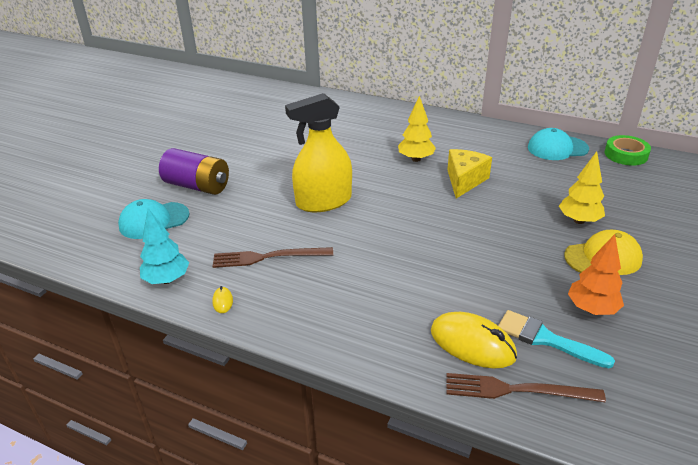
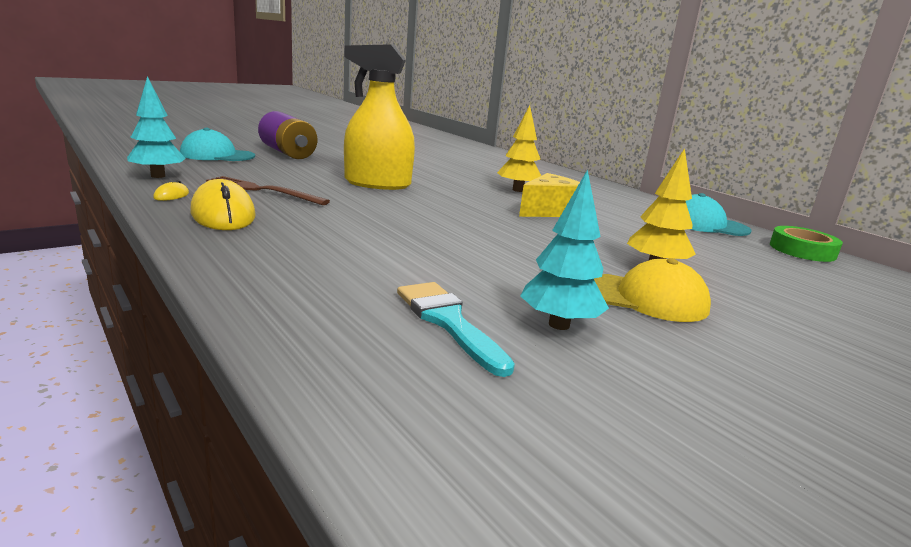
camera: 25 degrees right, 15 degrees down
yellow mouse [431,312,517,368] -> yellow mouse moved to [190,179,256,230]
brown fork [446,373,606,403] -> none
orange tree [568,234,624,315] -> turquoise tree [520,169,609,330]

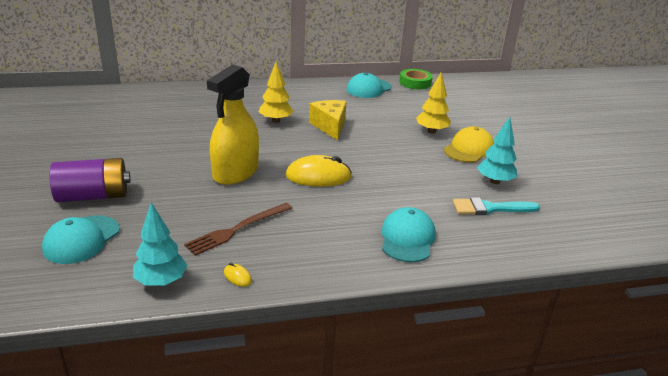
camera: 65 degrees left, 10 degrees up
yellow mouse [190,179,256,230] -> yellow mouse moved to [285,155,352,187]
none -> turquoise cap [381,207,436,262]

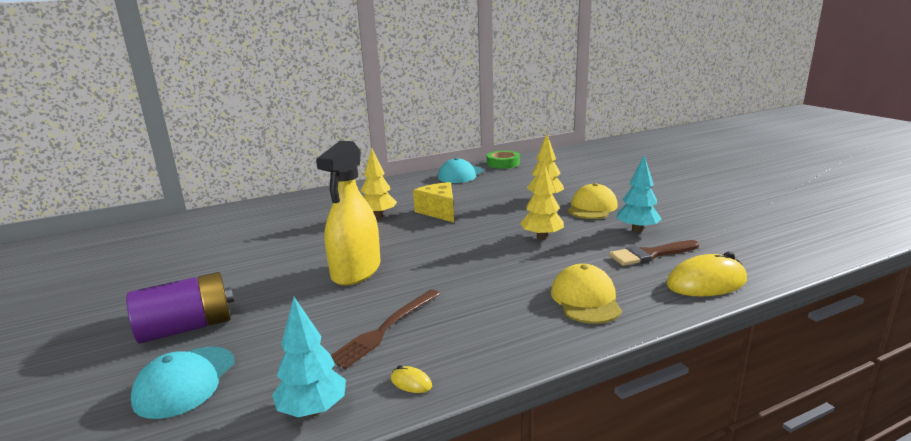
camera: 10 degrees left, 10 degrees down
yellow mouse [285,155,352,187] -> yellow mouse moved to [667,252,747,296]
turquoise cap [381,207,436,262] -> yellow cap [551,264,622,324]
turquoise brush [453,197,540,215] -> brown brush [609,240,699,266]
none -> yellow tree [520,161,564,240]

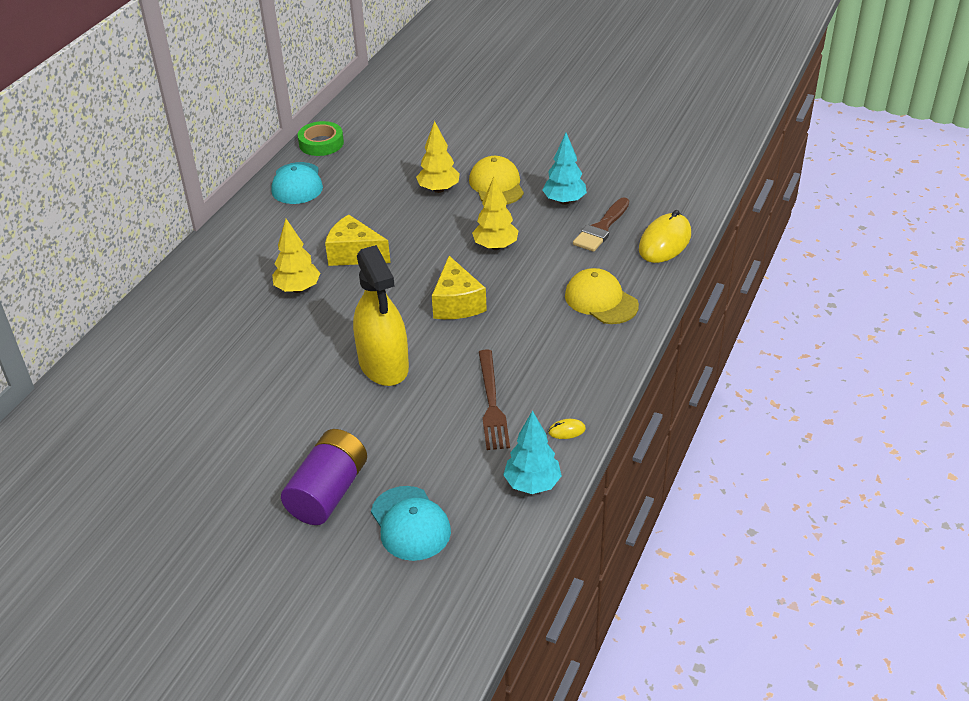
camera: 40 degrees left, 20 degrees up
none -> yellow cheese [432,256,487,319]

